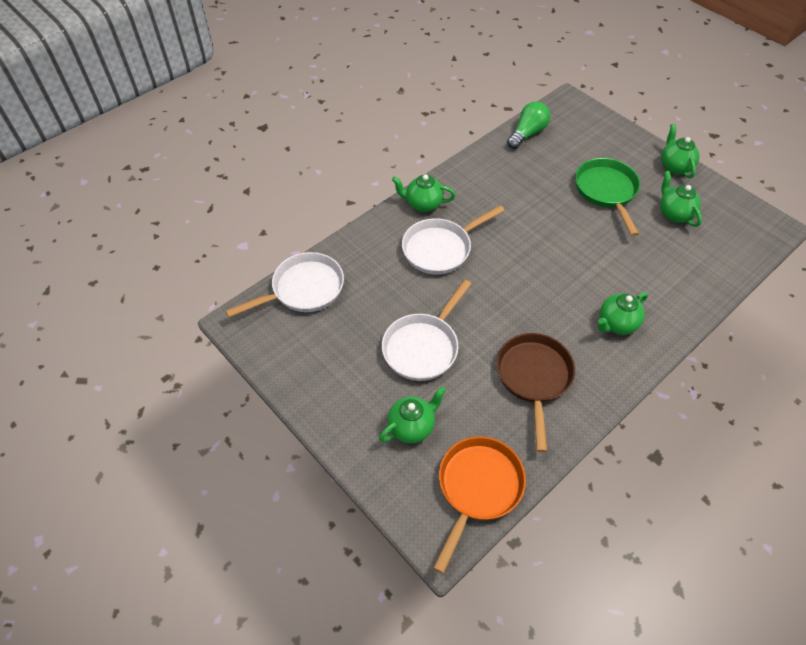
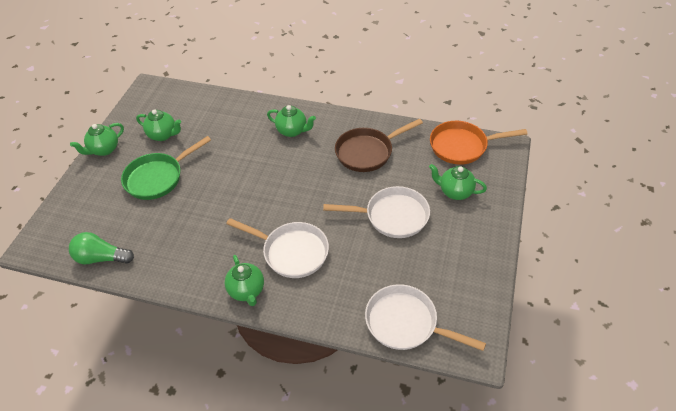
camera: 120 degrees left, 5 degrees down
green teapot [660,171,702,227] -> green teapot turned 105 degrees counterclockwise [136,109,181,141]

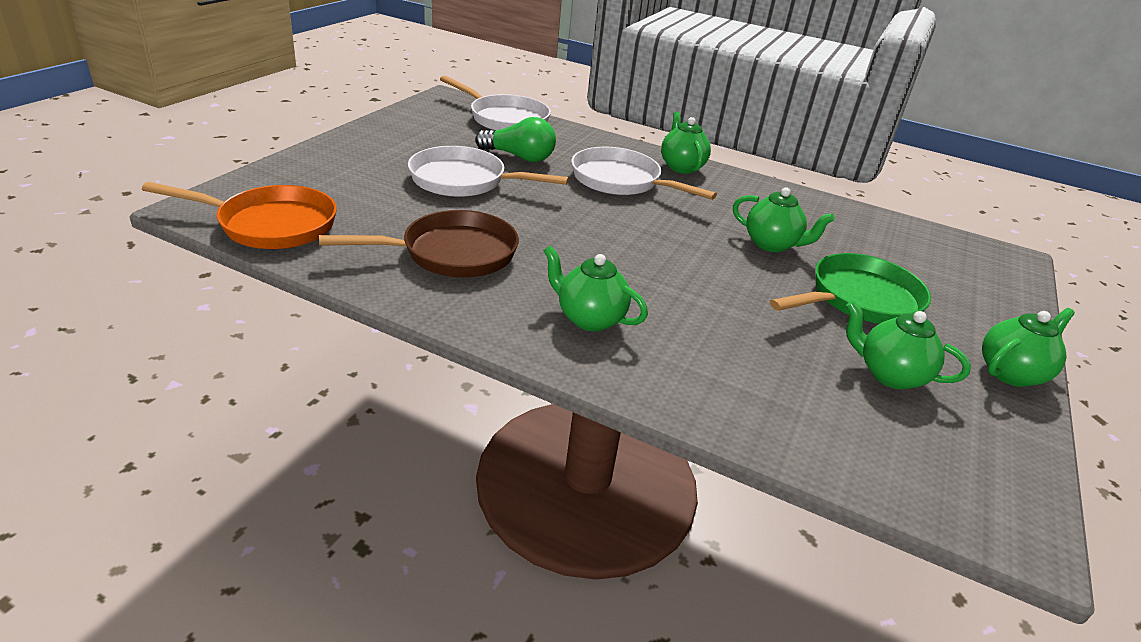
camera: 175 degrees left, 15 degrees down
green light bulb [69,232,134,264] -> green light bulb moved to [475,117,556,162]
green teapot [429,164,487,200] -> green teapot moved to [733,187,835,252]

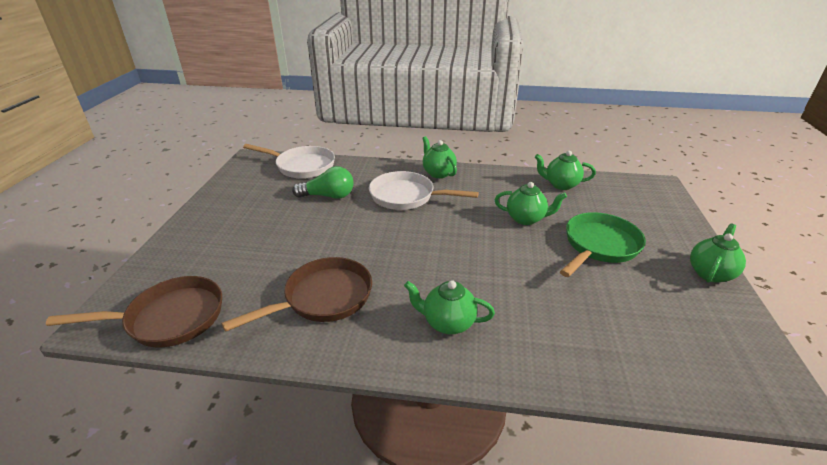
camera: 15 degrees left, 0 degrees up
orange pan [142,182,337,249] -> brown pan [46,276,222,347]
white pan [408,146,569,197] -> none
green teapot [846,300,971,389] -> green teapot moved to [535,151,596,190]

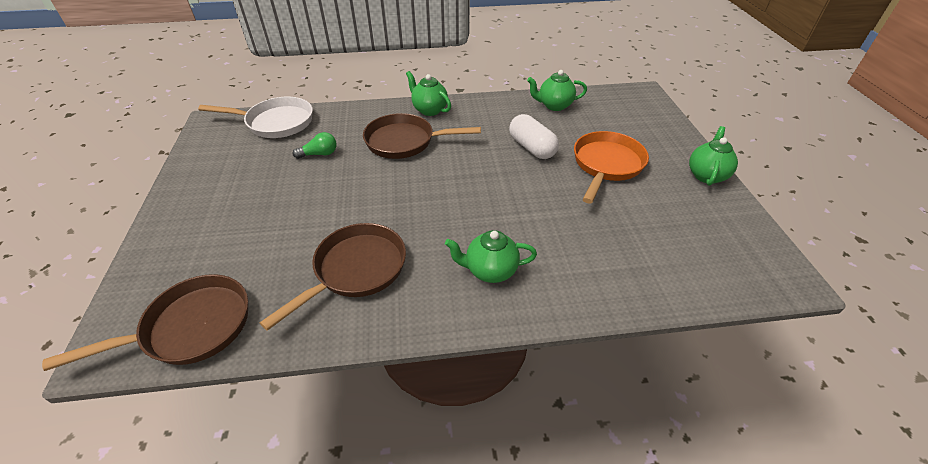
camera: 15 degrees left, 10 degrees up
green light bulb [292,166,354,199] -> green light bulb [293,132,336,159], size x0.65
white pan [369,171,479,210] -> brown pan [363,113,481,159]
green teapot [495,182,567,225] -> white capsule [509,114,559,159]
green pan [560,212,646,277] -> orange pan [574,131,649,204]

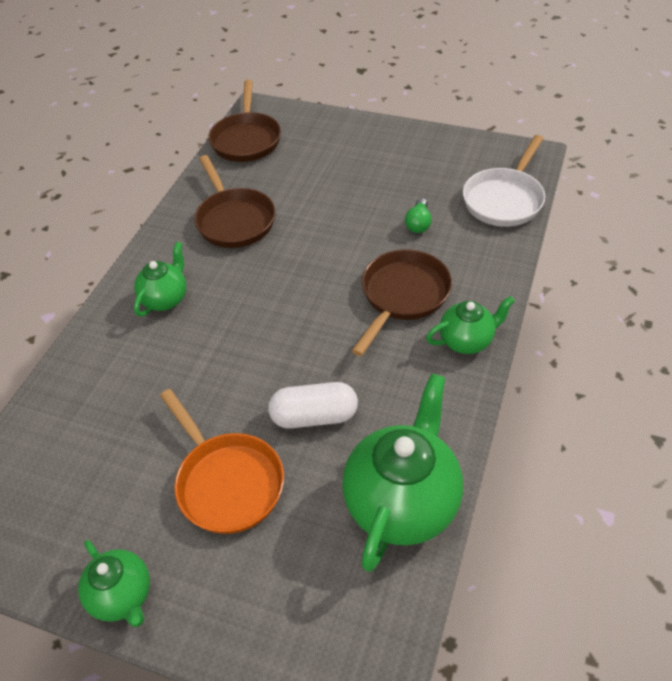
camera: 120 degrees right, 5 degrees up
green teapot [527,70,587,111] -> green teapot [342,373,463,572], size x1.81

